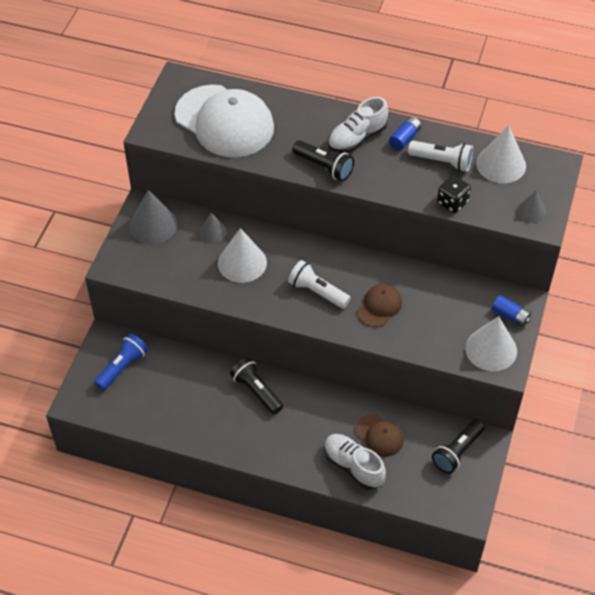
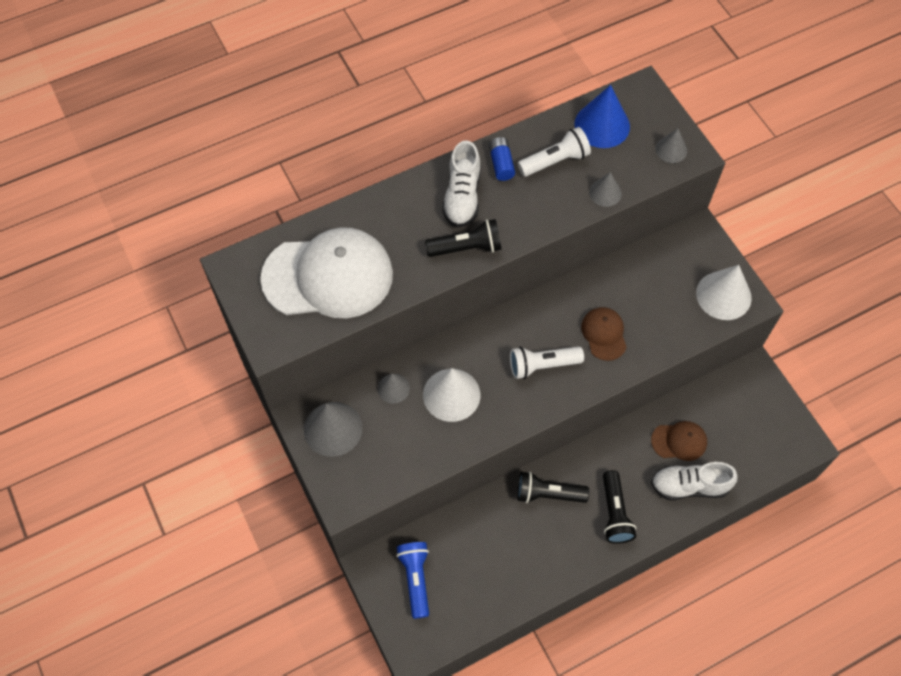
camera: 45 degrees left, 10 degrees up
black flashlight [432,419,485,474] -> black flashlight moved to [603,470,636,544]
black dice [437,175,471,213] -> grey cone [589,172,622,207]
white cone [476,126,526,183] -> blue cone [574,85,630,148]
blue battery [492,295,531,327] -> none

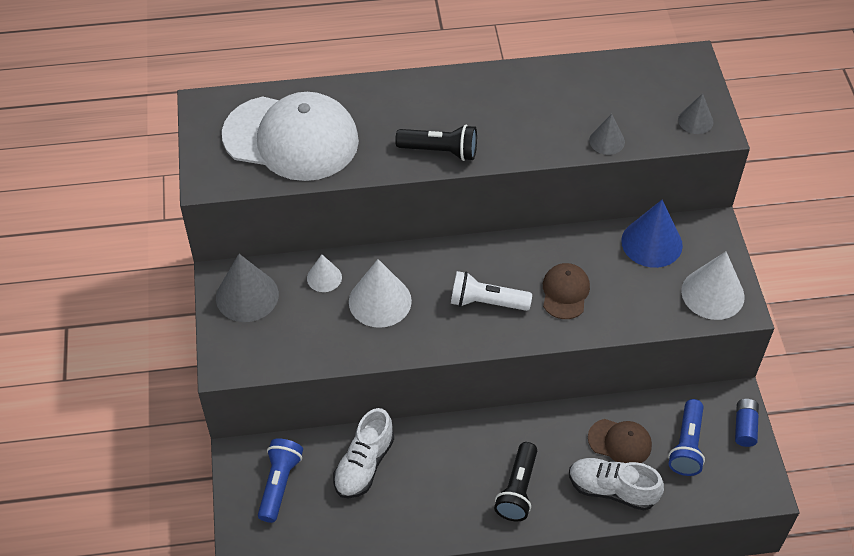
camera: 20 degrees right, 10 degrees down
grey cone [377,374,410,404] -> white cone [307,254,342,292]
white shoe [442,140,481,227] -> white shoe moved to [333,408,394,499]
blue battery [489,137,515,181] -> blue battery moved to [735,399,759,447]
black flashlight [517,471,589,503] -> none
white flashlight [518,127,591,177] -> none
blue cone [574,85,630,148] -> blue cone moved to [621,200,683,268]
none -> blue flashlight [668,399,705,476]

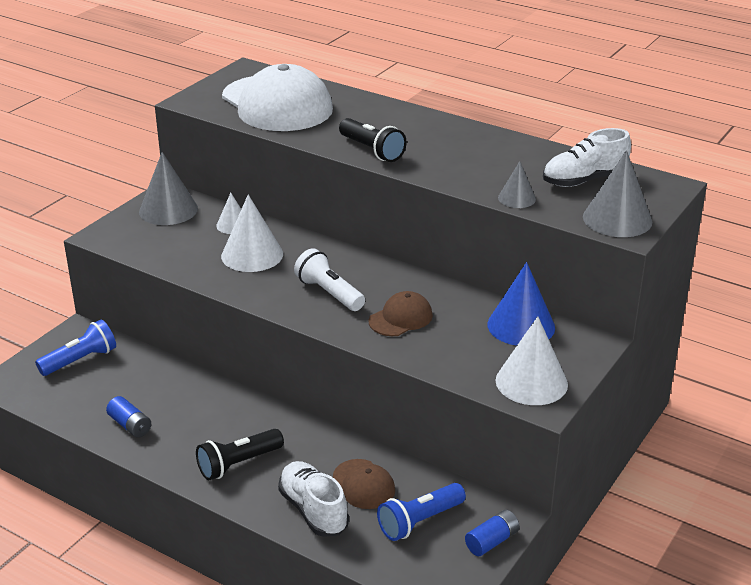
camera: 40 degrees right, 20 degrees down
white shoe [333,408,394,499] -> white shoe moved to [543,128,631,187]
grey cone [678,93,713,134] -> grey cone [583,150,652,237], size x1.77
none -> blue battery [106,396,151,438]

